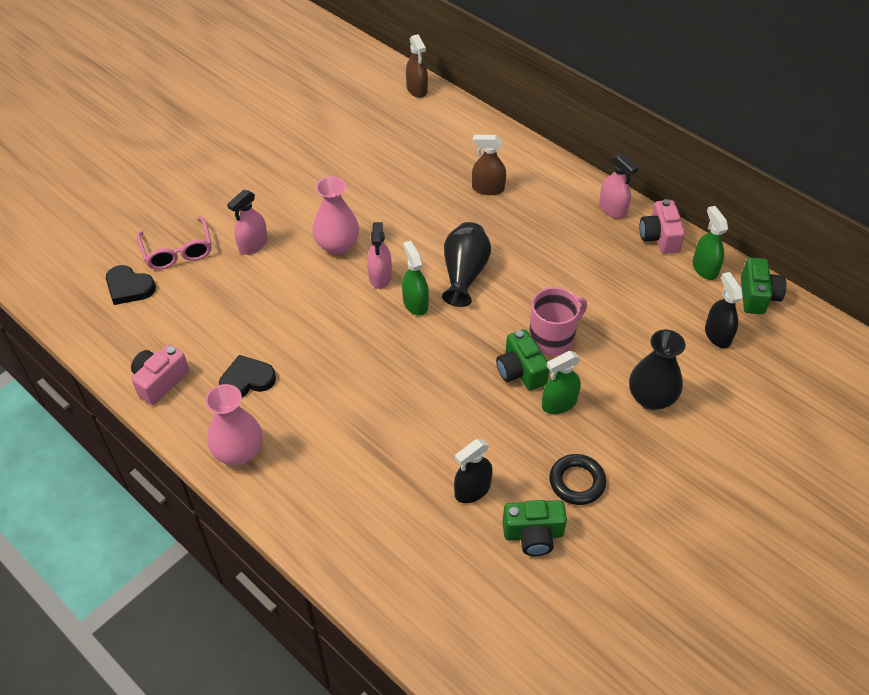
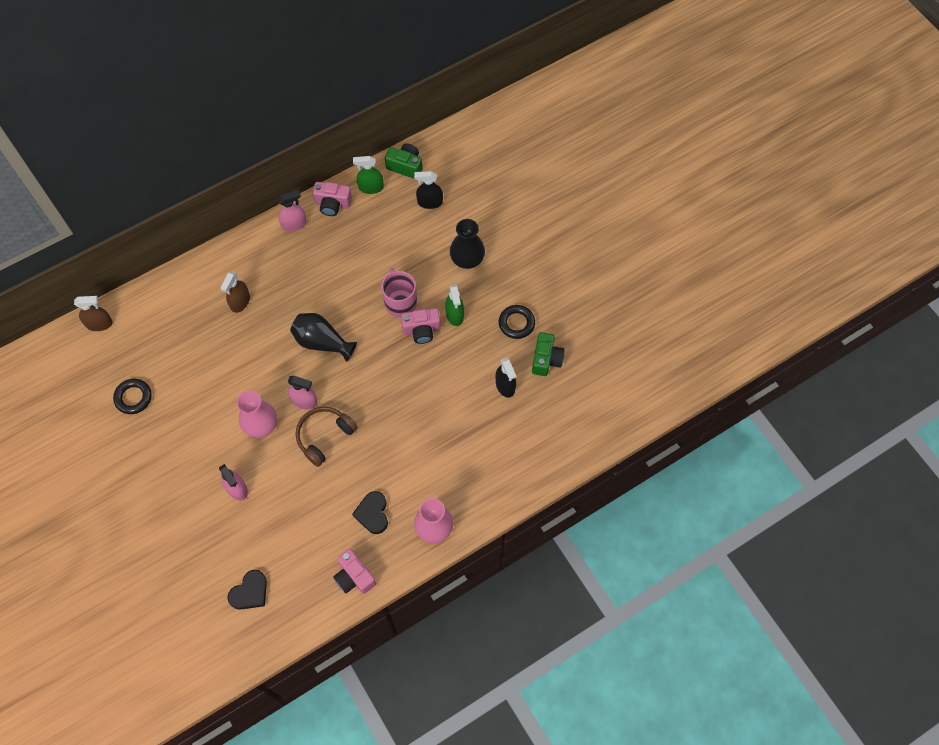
camera: 75 degrees left, 15 degrees up
pink glasses [137,217,212,270] -> none
green spray bottle [402,241,429,316] -> none
green camera [496,329,549,390] -> pink camera [401,308,441,344]
none -> black ring [113,379,152,414]
none -> brown headphones [295,407,358,467]

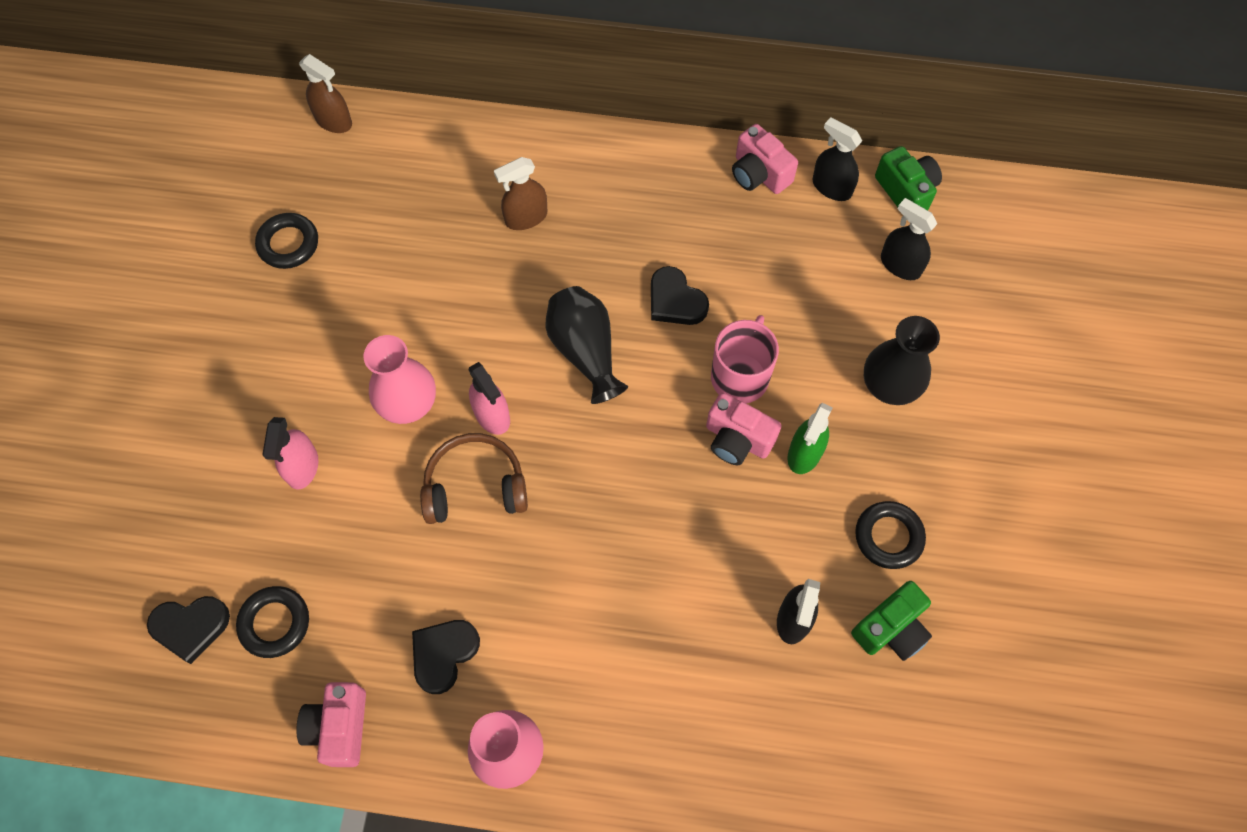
camera: 40 degrees right, 0 degrees up
pink spray bottle [278,190,307,232] -> none
green spray bottle [353,156,384,194] -> black spray bottle [812,117,862,201]
none -> black ring [236,586,309,658]
none -> black heart [651,266,709,325]

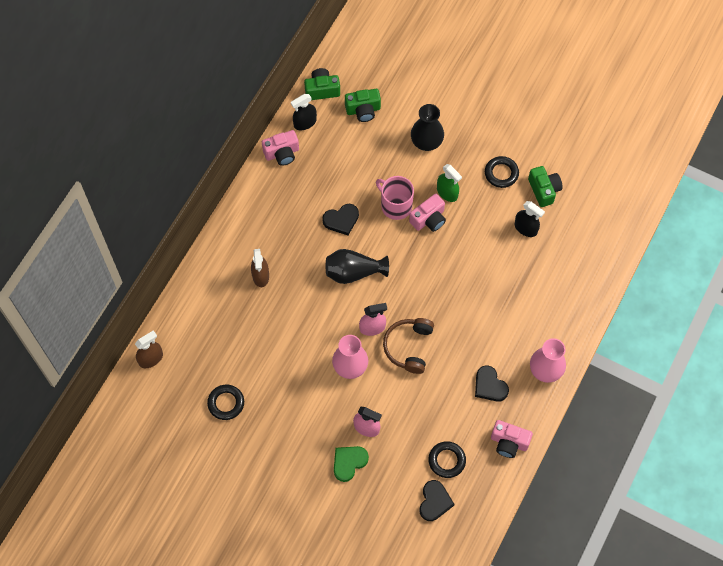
camera: 70 degrees left, 0 degrees up
black spray bottle [881,198,937,280] -> green camera [345,89,381,122]
none -> green heart [334,446,369,482]

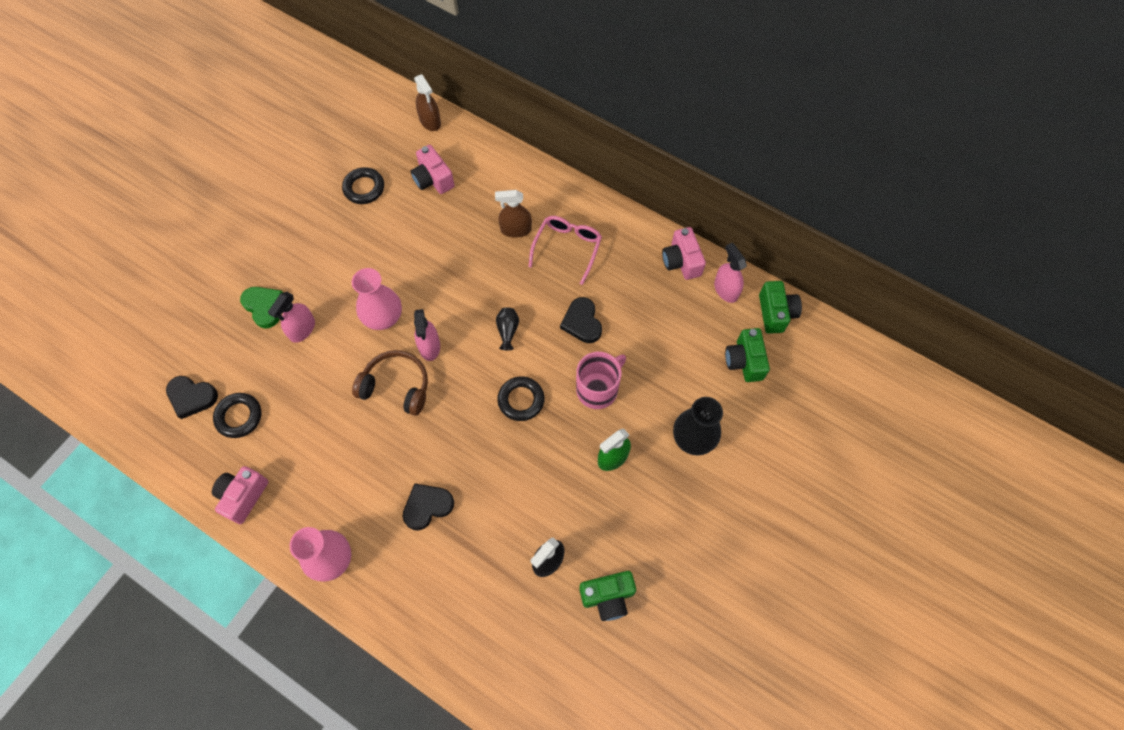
camera: 95 degrees right, 0 degrees up
black spray bottle [291,94,317,130] -> pink spray bottle [714,243,747,303]
black vase [326,249,389,284] -> black vase [496,307,519,350], size x0.52
pink camera [409,194,446,232] -> pink camera moved to [411,145,455,194]
black heart [475,365,509,402] -> black heart moved to [402,483,454,531]
black ring [485,156,519,188] -> black ring moved to [497,376,544,421]
none -> pink glasses [528,216,602,285]

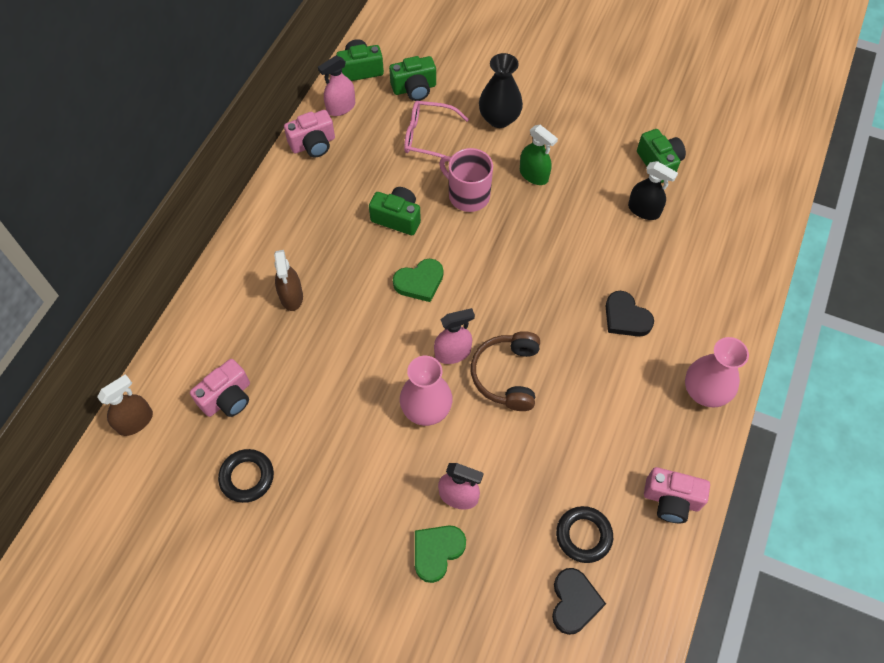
camera: 100 degrees left, 5 degrees down
black vase [496,307,519,350] -> green heart [393,259,443,302]
black ring [497,376,544,421] -> none
pink glasses [528,216,602,285] -> pink glasses moved to [404,101,469,158]
black heart [560,297,602,343] -> green camera [369,187,421,235]

